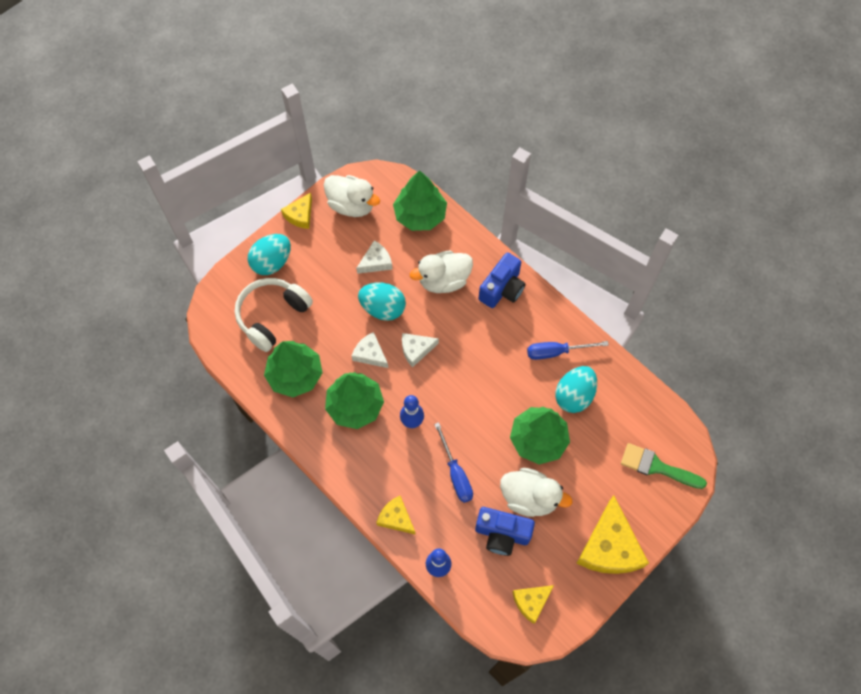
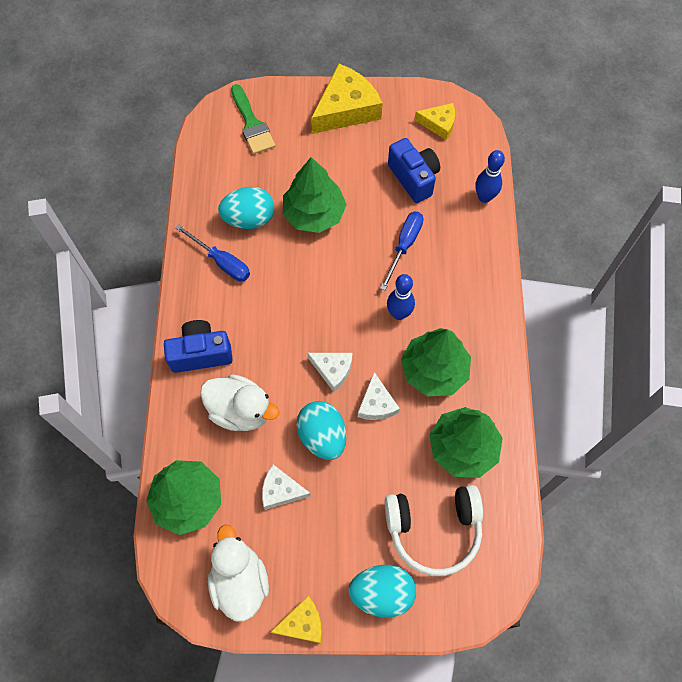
camera: 135 degrees left, 0 degrees up
yellow cheese [376,496,416,535] -> none
white duck [500,468,572,517] -> none

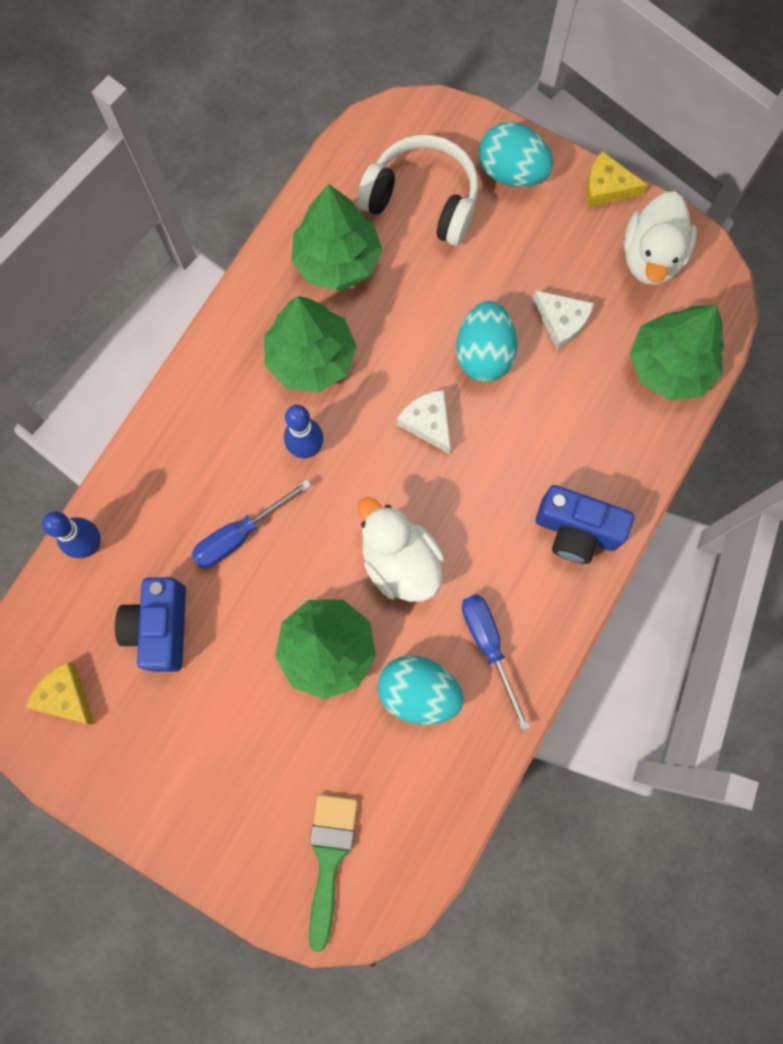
camera: 150 degrees left, 10 degrees up
white duck [200,374,279,431] -> white duck moved to [358,497,445,602]
yellow cheese [311,64,383,134] -> none
white cheese [358,372,400,420] -> none

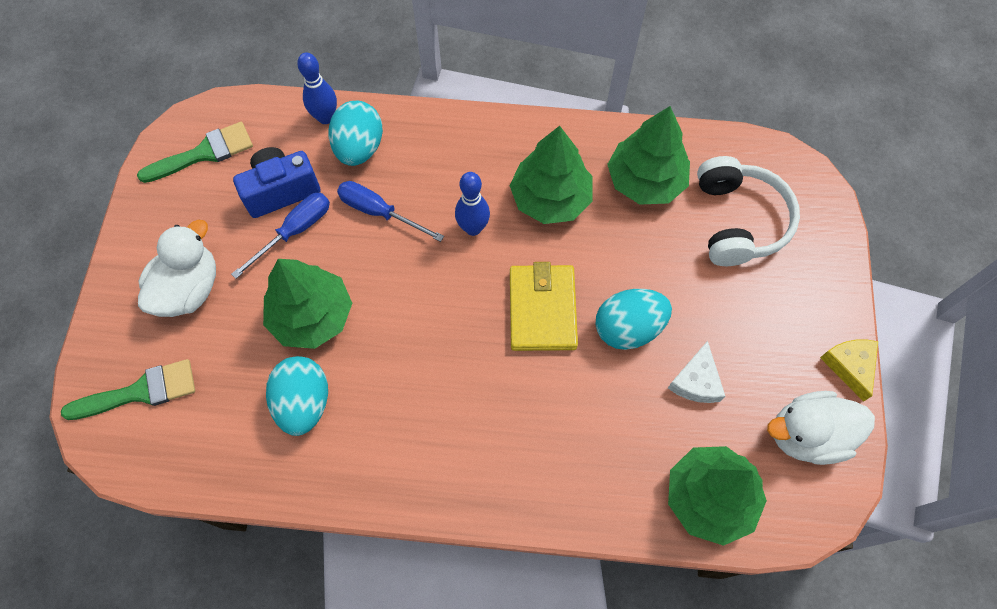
camera: 65 degrees right, 10 degrees down
yellow cheese [25,663,94,724] -> green brush [137,122,253,183]
white duck [358,497,445,602] -> white duck moved to [138,220,216,317]
white cheese [397,390,451,454] -> yellow wallet [510,262,578,351]
blue screwdriver [462,594,530,731] -> blue screwdriver moved to [231,193,330,279]
turquoise egg [479,122,553,187] -> turquoise egg moved to [329,101,383,166]
blue camera [535,485,634,564] -> none

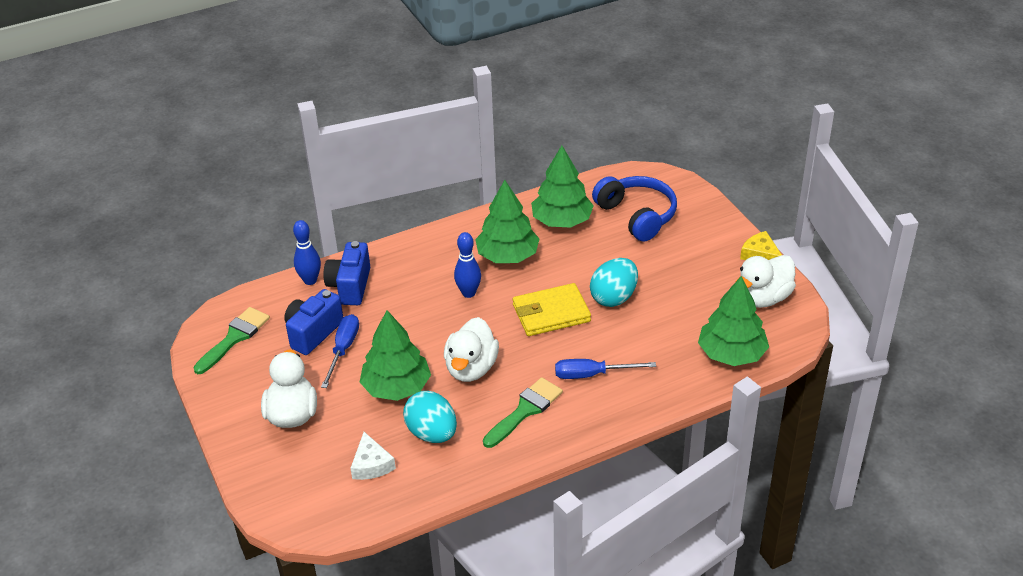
camera: 30 degrees left, 25 degrees down
green brush [61,359,195,420] -> green brush moved to [483,377,563,448]
turquoise egg [329,101,383,166] -> blue camera [324,241,370,305]
blue screwdriver [337,181,444,242] -> blue screwdriver moved to [555,359,656,379]
yellow wallet [510,262,578,351] -> yellow wallet turned 75 degrees counterclockwise [513,283,591,336]
white cheese [668,341,725,403] -> white cheese moved to [350,432,396,480]
white headphones [697,156,800,266] -> blue headphones [592,176,677,242]
none -> white duck [444,317,499,382]

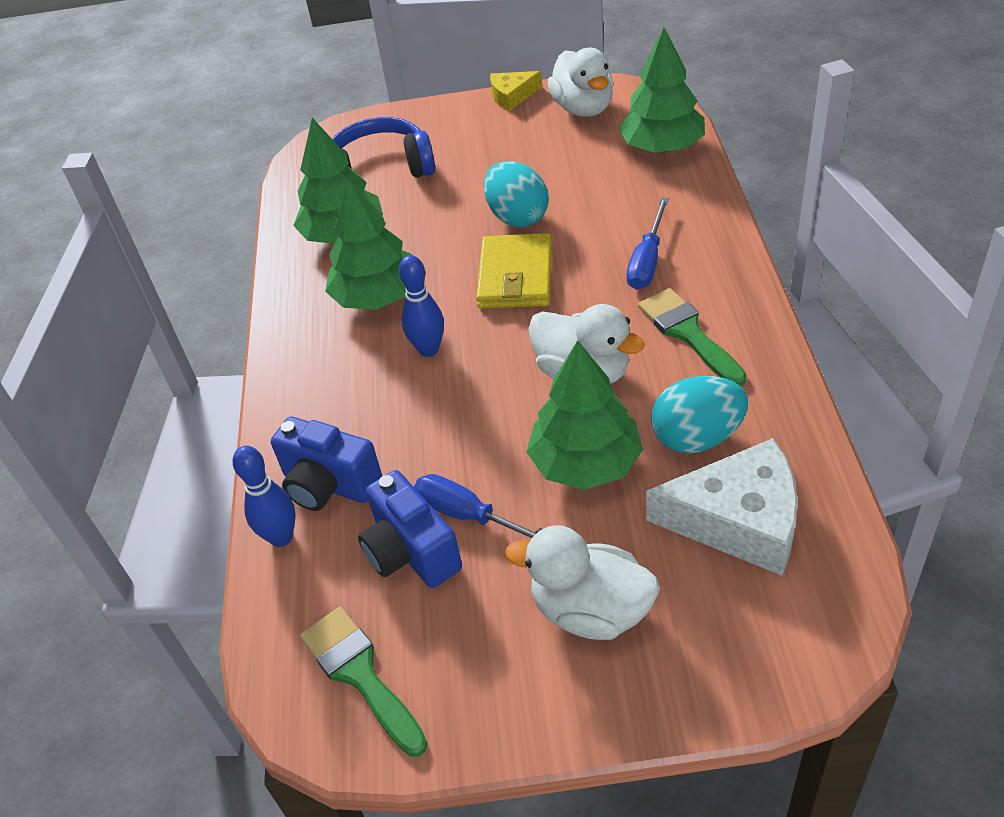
camera: 65 degrees left, 5 degrees up
white cheese [350,432,396,480] -> white cheese [646,438,798,576], size x1.84

